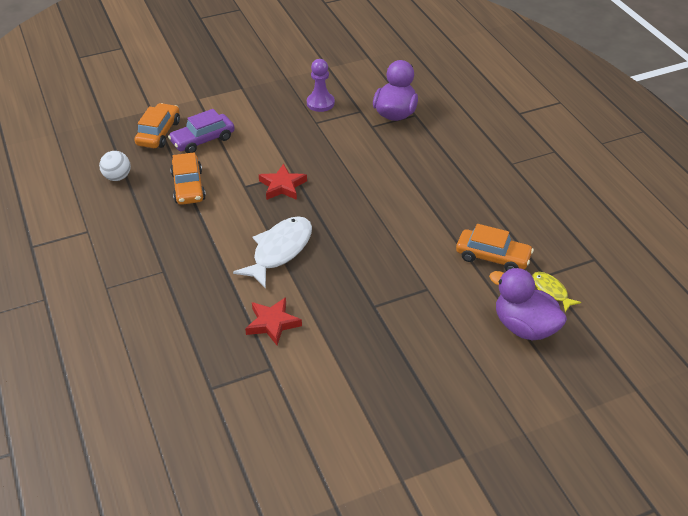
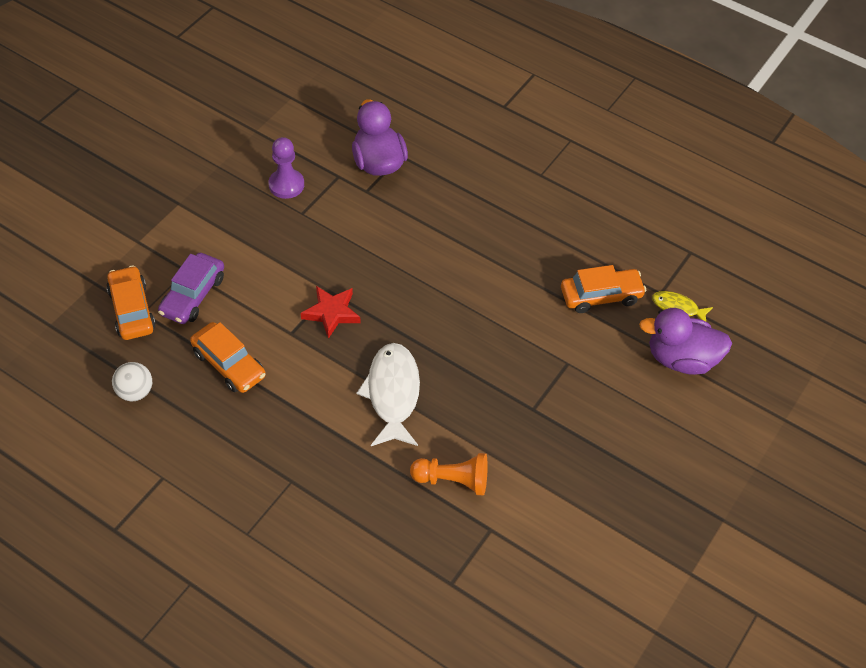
camera: 35 degrees left, 10 degrees up
red star [245,297,302,346] -> orange pawn [410,453,488,496]

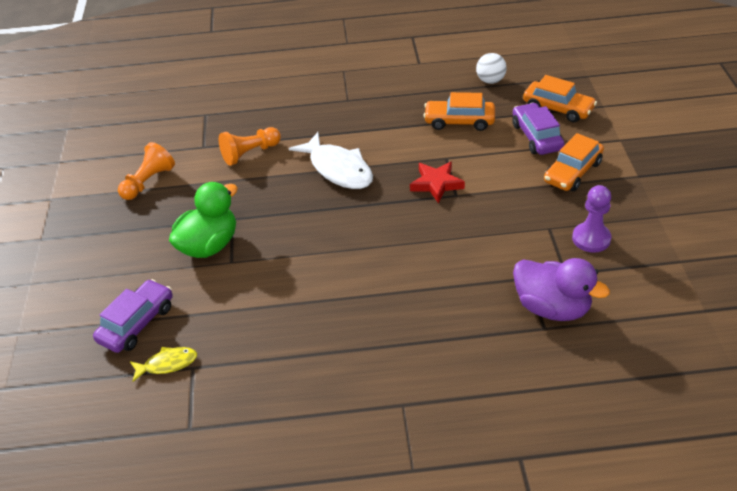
camera: 145 degrees right, 10 degrees down
orange car [561,265,646,313] -> orange car moved to [544,133,604,191]
purple duck [639,308,732,375] -> purple car [93,279,173,353]
none -> orange pawn [118,142,175,200]
none -> green duck [169,182,238,258]

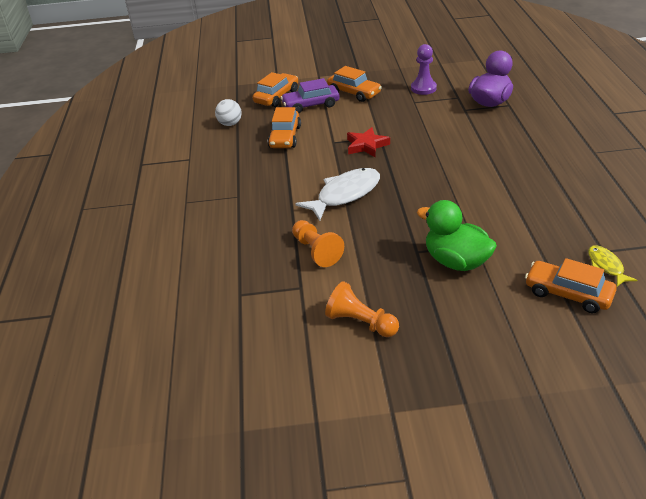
camera: 90 degrees left, 5 degrees down
purple car [93,279,173,353] -> orange car [525,258,617,313]

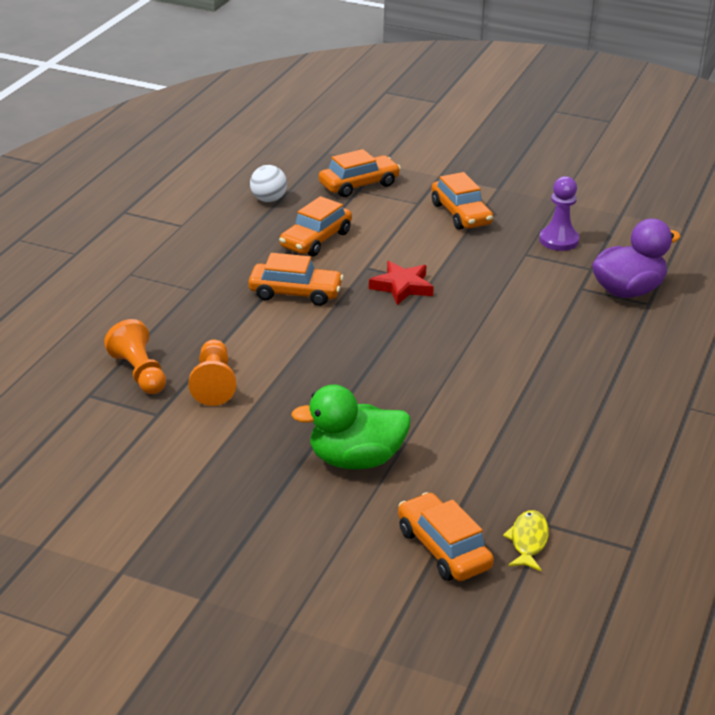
camera: 25 degrees right, 5 degrees down
purple car [281,78,340,113] -> none
white fish [295,168,380,221] -> none
orange pawn [325,281,399,337] -> orange pawn moved to [104,319,166,394]
green duck [417,200,497,271] -> green duck turned 75 degrees counterclockwise [291,384,411,469]
none -> orange car [248,253,344,306]

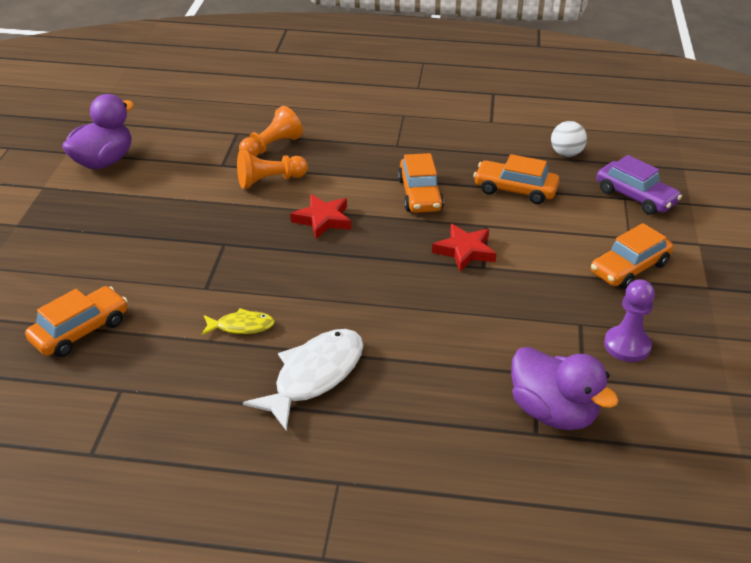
camera: 75 degrees right, 5 degrees up
green duck [291,384,411,469] -> none
orange car [319,149,401,197] -> purple car [596,155,682,215]
yellow fish [503,510,549,571] -> yellow fish moved to [202,308,275,335]
none -> purple duck [62,94,134,169]
none -> white fish [243,329,364,431]
none -> red star [290,194,351,239]

